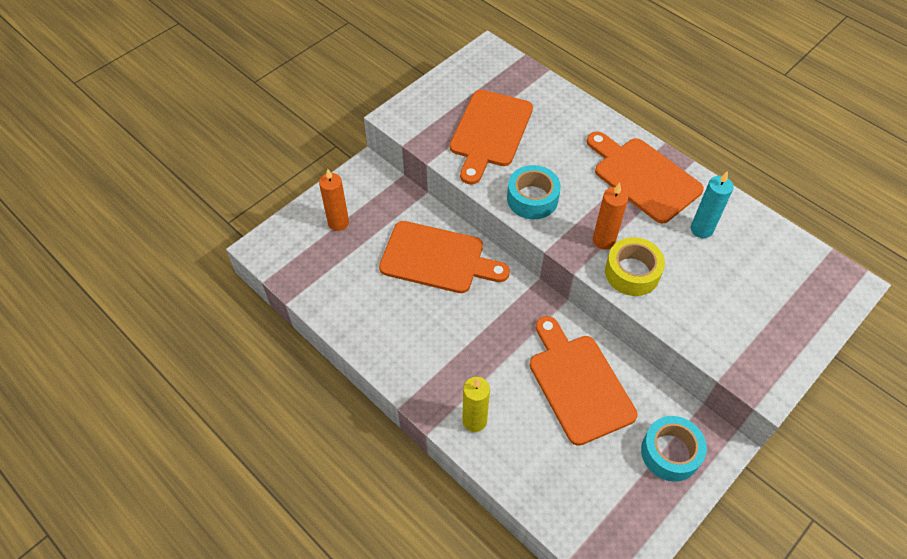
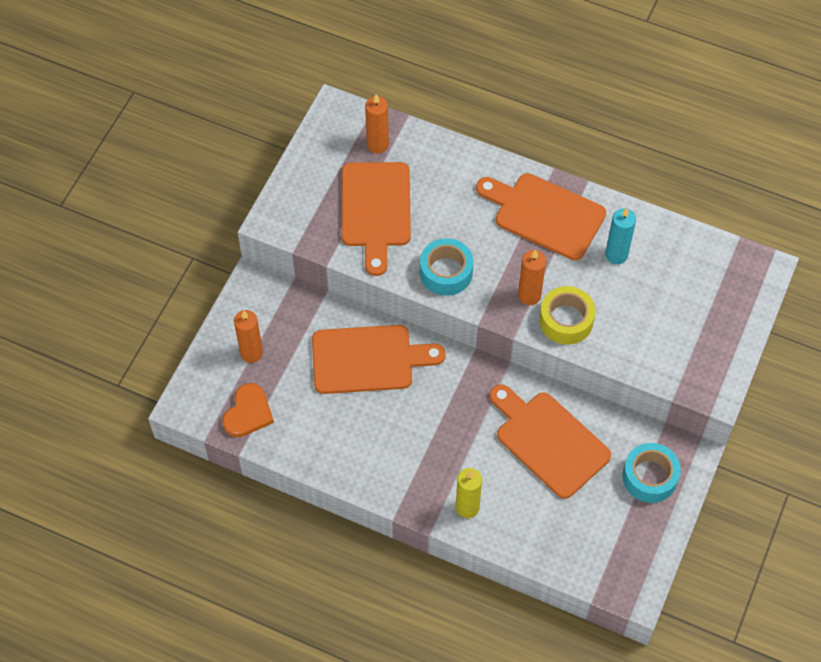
camera: 20 degrees left, 5 degrees up
none -> orange heart [222,383,274,437]
none -> orange candle [365,94,389,153]

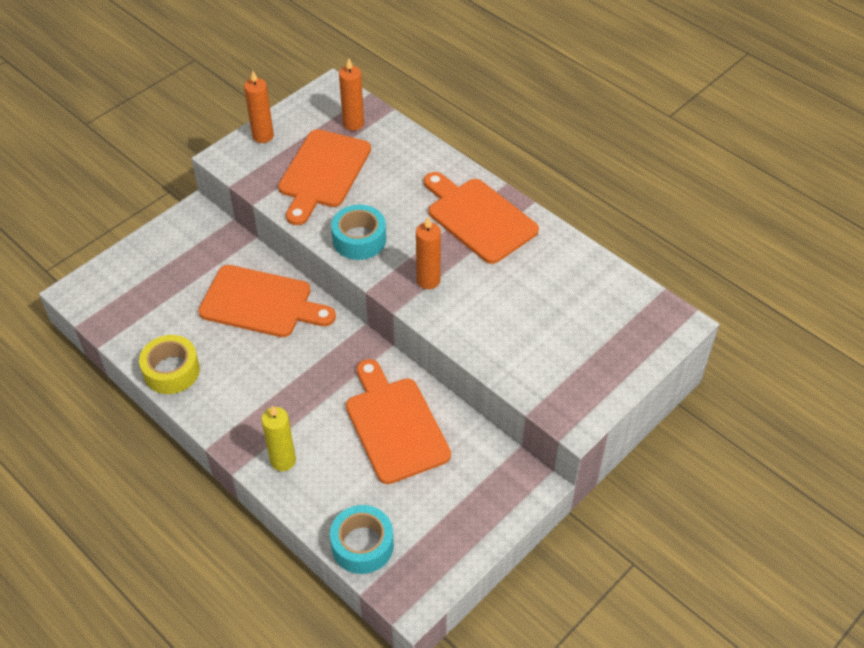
camera: 20 degrees right, 10 degrees down
orange heart [222,383,274,437] -> none
orange candle [234,310,263,363] -> orange candle moved to [244,71,274,143]
yellow tape [539,286,596,345] -> yellow tape moved to [139,335,200,394]
turquoise candle [605,208,636,264] -> none
turquoise tape [622,443,681,503] -> turquoise tape moved to [330,505,394,574]

